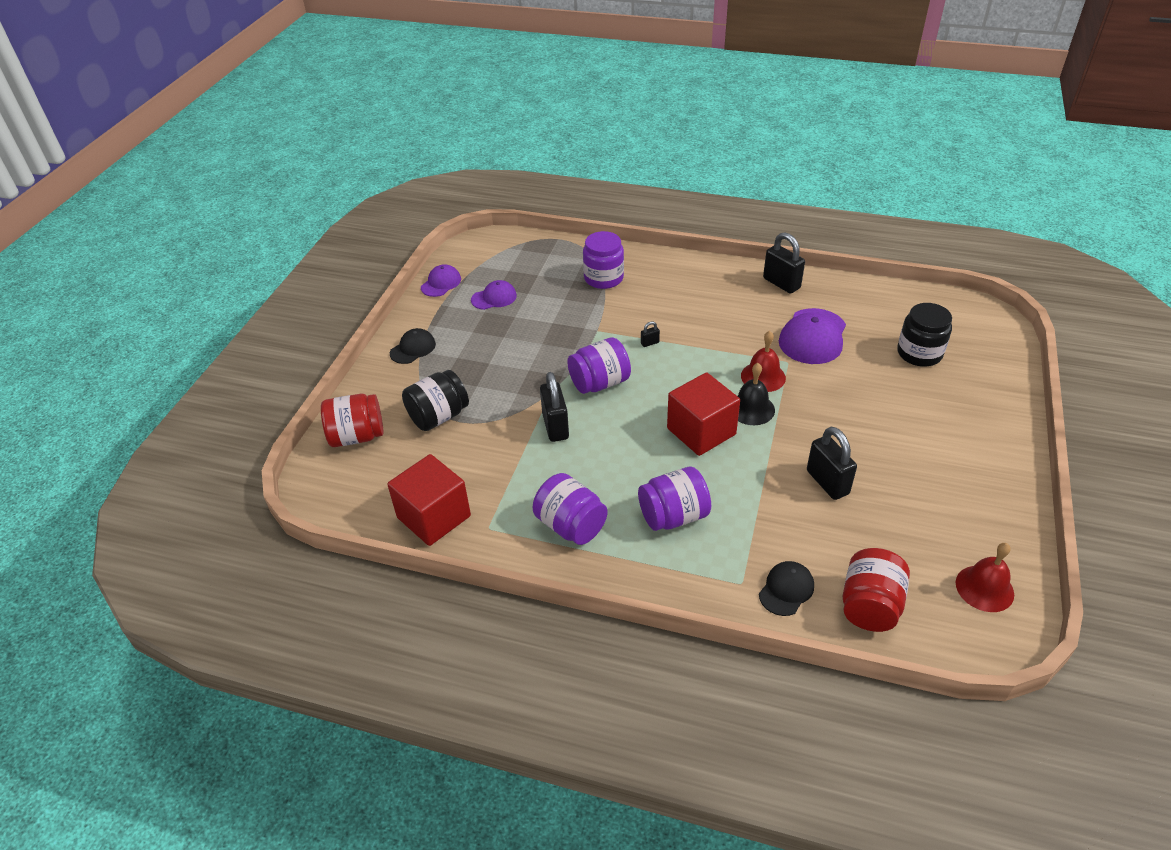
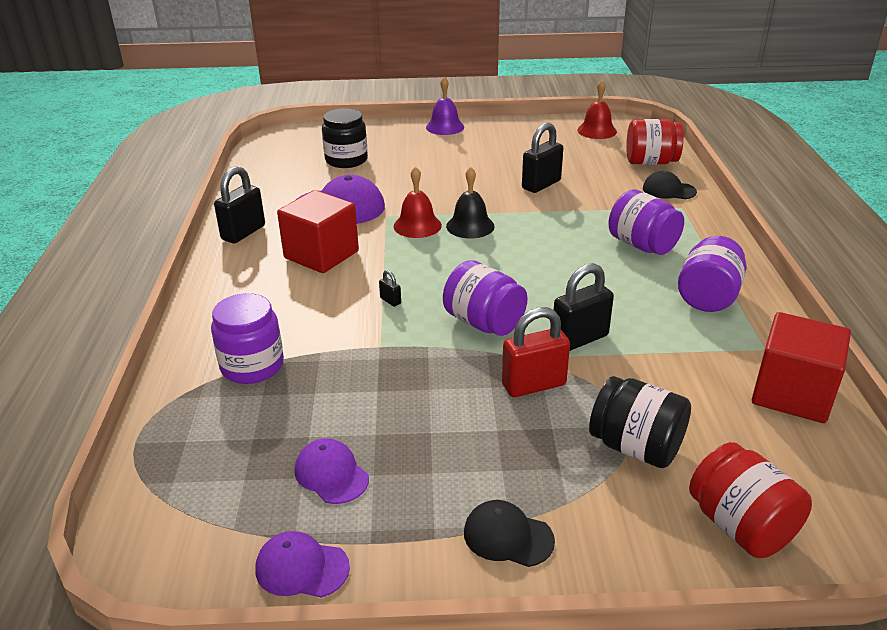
camera: 110 degrees left, 10 degrees down
red cube [667,372,740,456] -> red cube moved to [277,190,359,273]
none -> purple bell [426,76,464,135]
none -> red padlock [502,307,570,397]

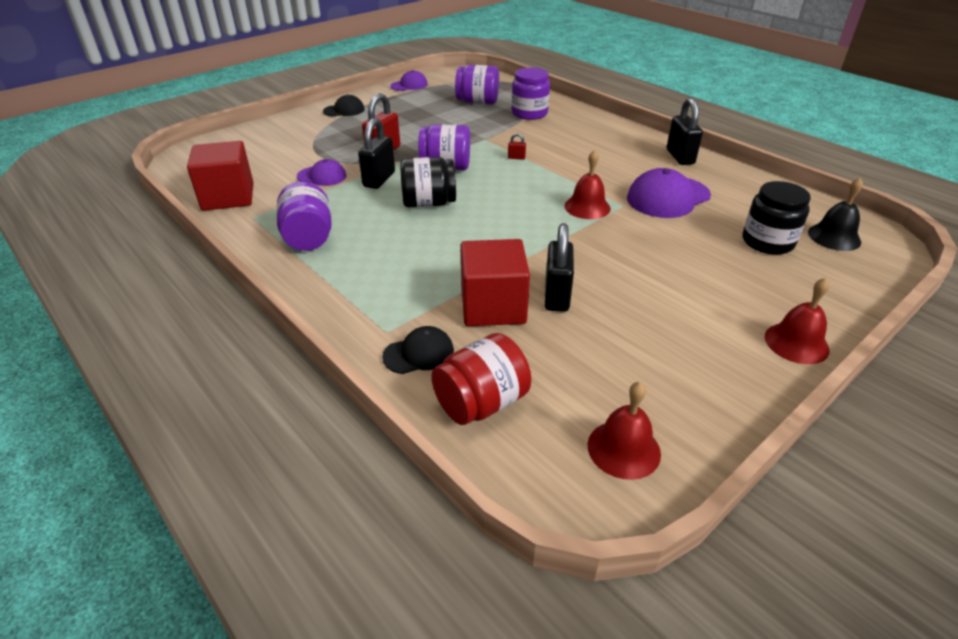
camera: 140 degrees right, 5 degrees up
red cube [277,190,359,273] -> red cube moved to [460,239,530,326]
purple cap [295,438,369,504] -> purple cap moved to [297,159,346,186]
black padlock [379,270,401,307] -> red padlock [508,133,526,160]
purple bell [426,76,464,135] -> red bell [765,278,830,364]
black bell [446,167,495,238] -> black bell moved to [808,178,863,251]
black jar [589,376,691,468] -> black jar moved to [400,157,456,207]
purple jar [608,189,684,255] -> purple jar moved to [455,65,499,104]
red jar [689,442,812,558] -> none

